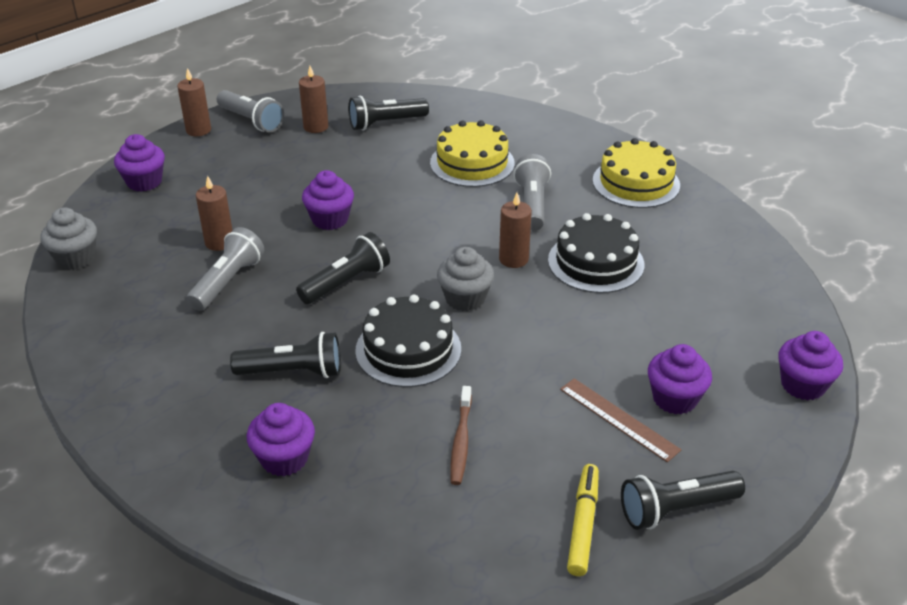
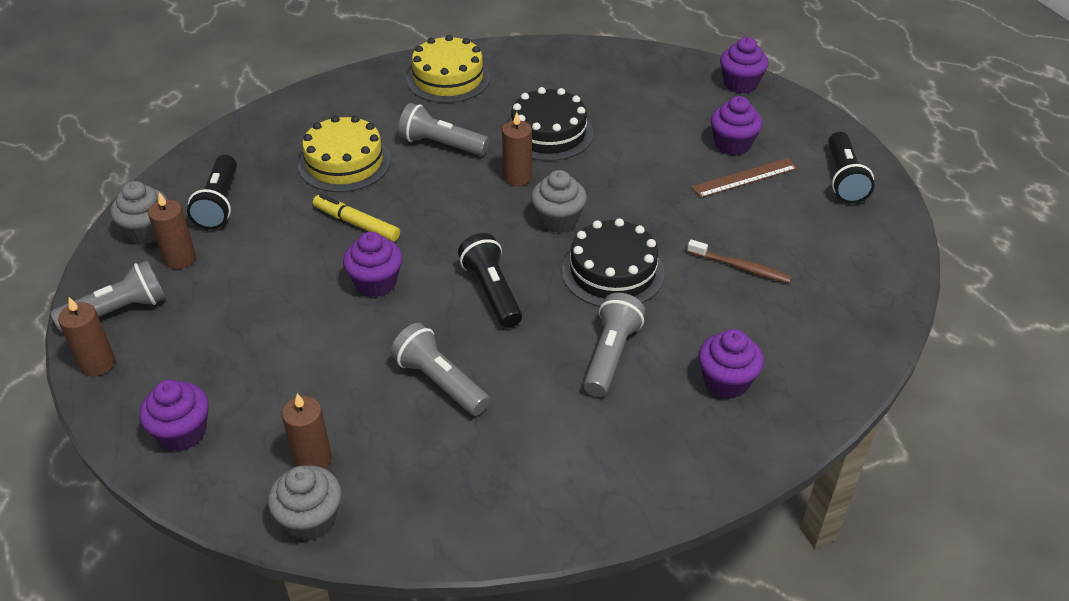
camera: 70 degrees left, 5 degrees up
brown candle [196,176,232,251] -> brown candle moved to [282,393,332,469]
black flashlight [230,332,341,378] -> grey flashlight [584,293,645,397]
yellow marker [567,464,599,576] -> yellow marker moved to [313,194,400,242]
none -> grey cupcake [111,181,168,244]

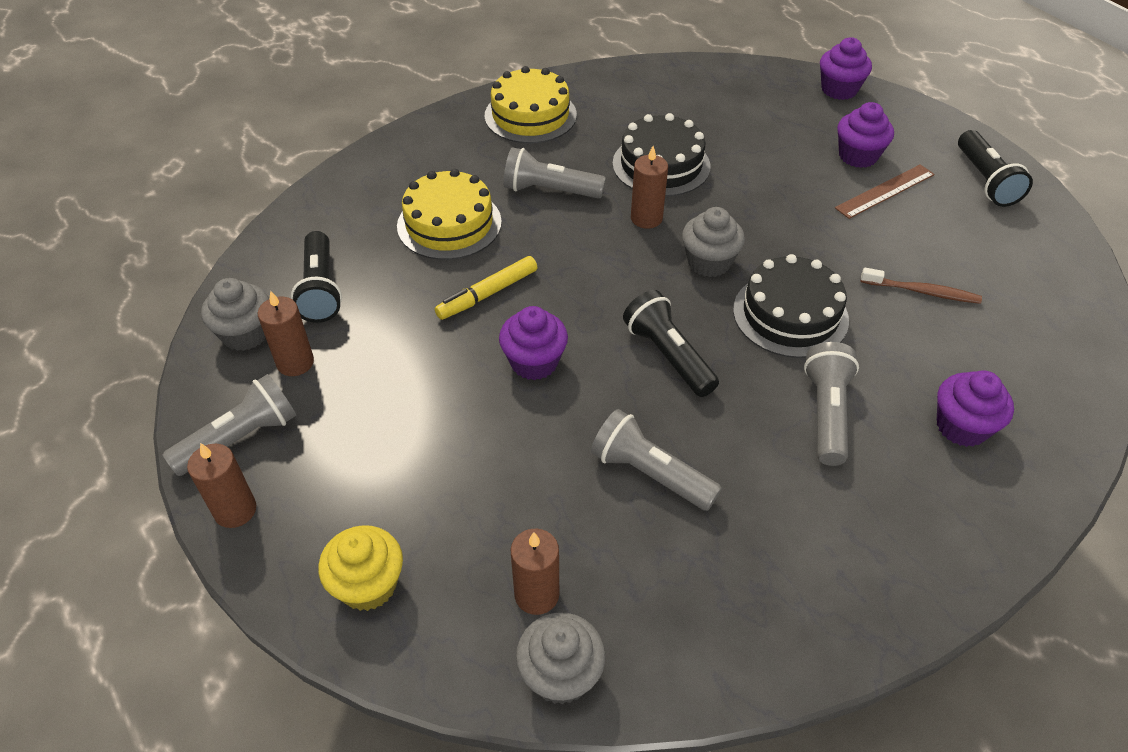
camera: 10 degrees left, 5 degrees up
purple cupcake [139,380,209,451] -> yellow cupcake [318,525,403,611]
yellow marker [313,194,400,242] -> yellow marker turned 60 degrees counterclockwise [435,256,537,320]

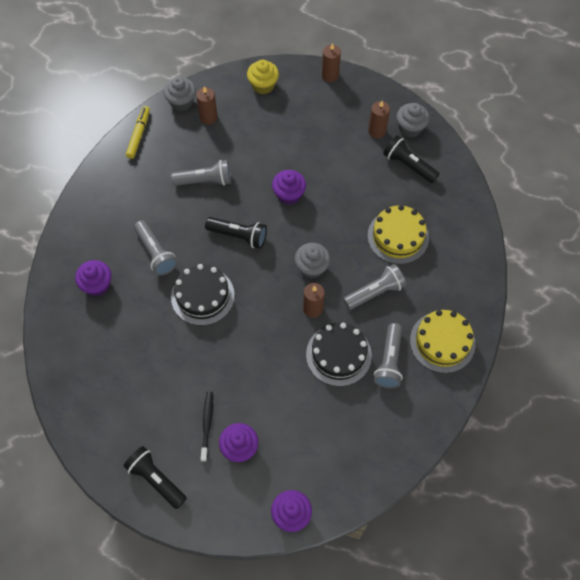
camera: 140 degrees right, 15 degrees up
grey flashlight [163,374,296,476] -> grey flashlight moved to [374,323,403,388]
yellow marker [435,256,537,320] -> yellow marker moved to [126,106,150,159]
grey cupcake [682,207,745,277] -> grey cupcake moved to [295,243,330,279]
brown ruler [835,164,935,219] -> black toothbrush [201,391,213,462]
brown toothbrush [861,268,982,304] -> none

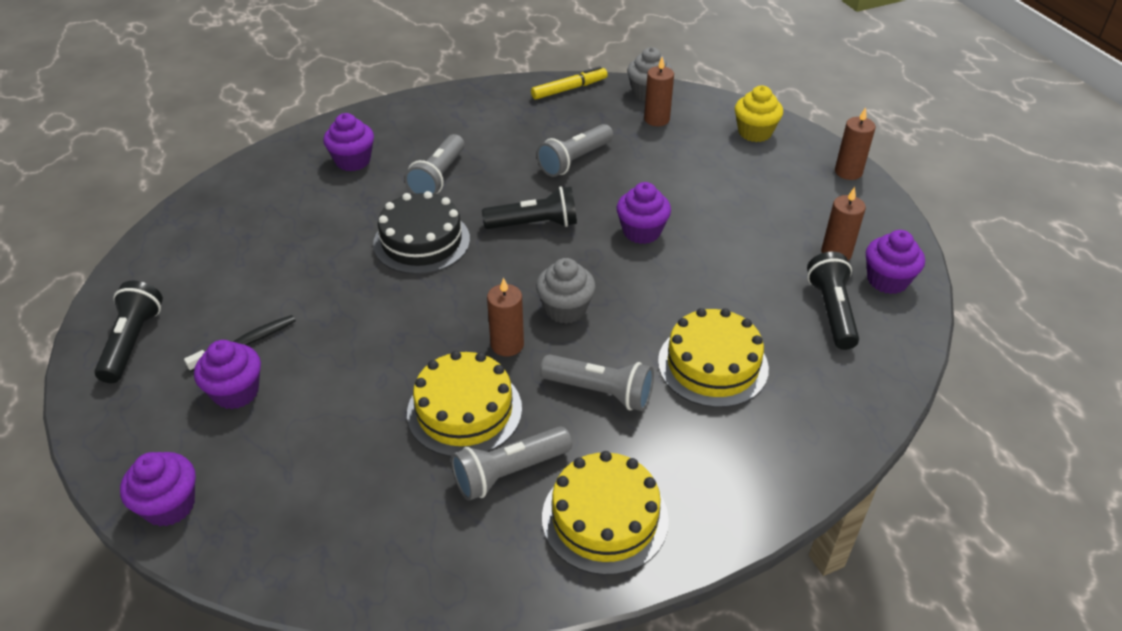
camera: 50 degrees right, 20 degrees down
grey flashlight [171,160,231,186] -> grey flashlight turned 90 degrees clockwise [536,124,613,177]
black flashlight [205,217,267,249] -> black flashlight turned 75 degrees counterclockwise [482,186,577,229]
black cake [306,323,372,386] -> yellow cake [407,351,522,457]
grey cupcake [397,103,429,138] -> purple cupcake [866,230,925,294]

